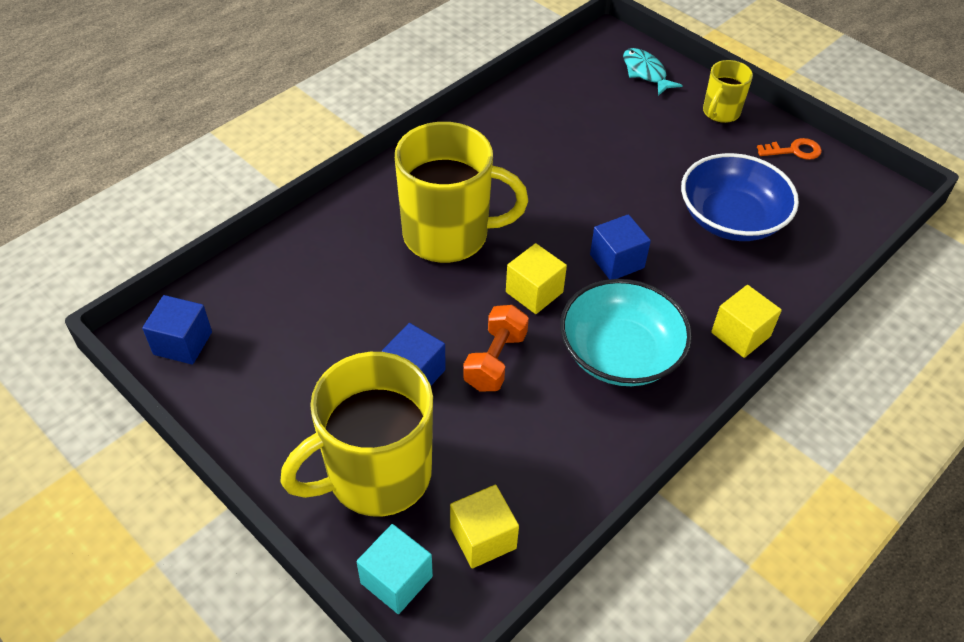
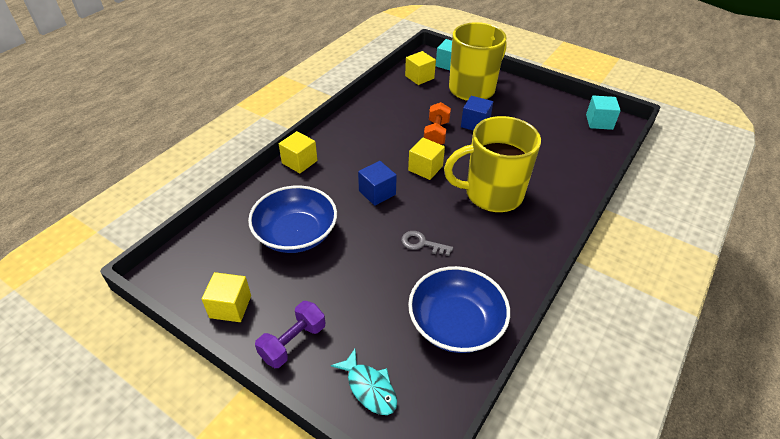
camera: 170 degrees right, 5 degrees down
blue cube [142,295,212,365] -> turquoise cube [586,96,621,130]
turquoise bowl [560,279,692,386] -> none
yellow mug [703,60,753,123] -> purple dumbbell [255,301,325,368]
orange key [757,138,822,160] -> yellow cube [202,272,251,322]
none -> grey key [401,231,453,256]
none -> blue bowl [408,266,510,353]

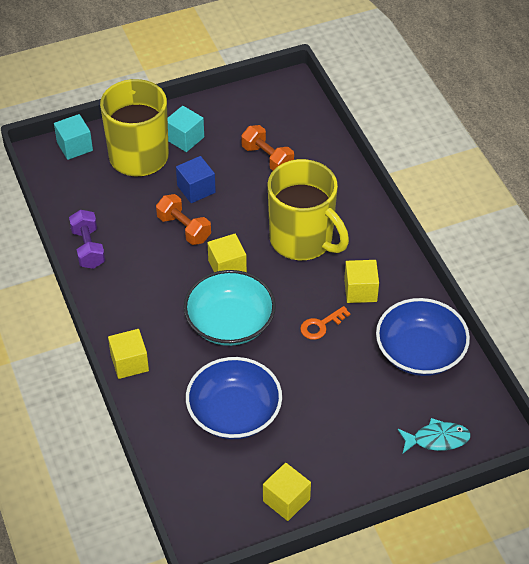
camera: 55 degrees left, 5 degrees up
purple dumbbell [255,301,325,368] -> purple dumbbell moved to [69,210,105,269]
blue cube [358,161,397,206] -> turquoise bowl [184,270,276,346]
grey key [401,231,453,256] -> orange key [300,306,350,340]
yellow cube [405,51,436,85] -> yellow cube moved to [344,260,379,303]
yellow mug [444,116,541,213] -> yellow mug turned 75 degrees counterclockwise [267,159,349,261]
turquoise cube [586,96,621,130] -> turquoise cube moved to [168,106,204,152]
none -> orange dumbbell [241,125,294,171]

